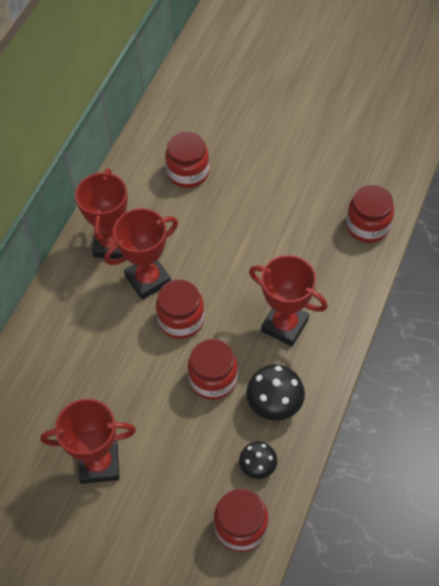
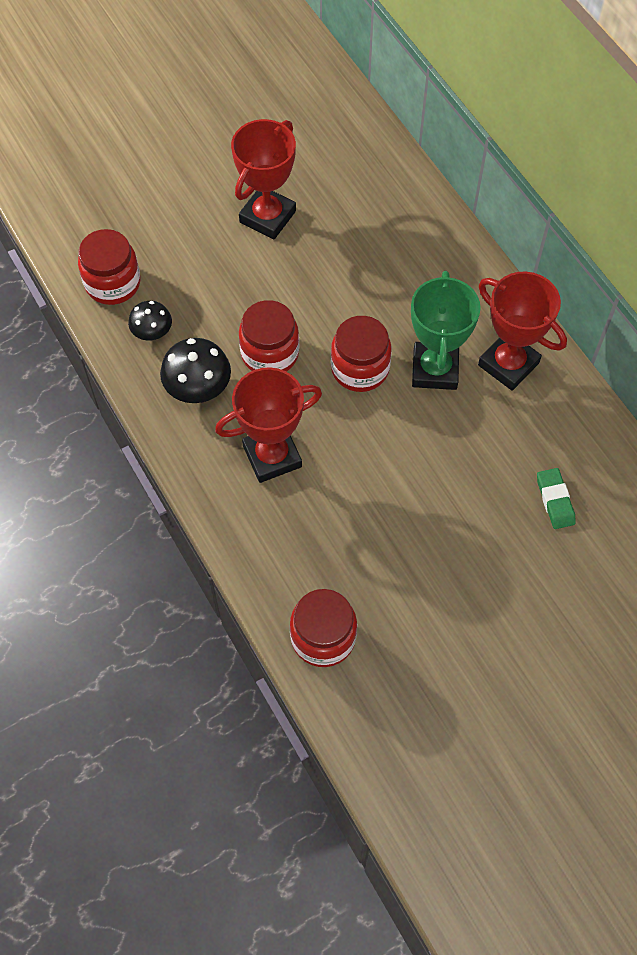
camera: 125 degrees right, 5 degrees up
red trophy [104,208,178,300] -> green trophy [411,271,481,390]
red jar [165,132,209,188] -> green eraser [537,468,576,529]

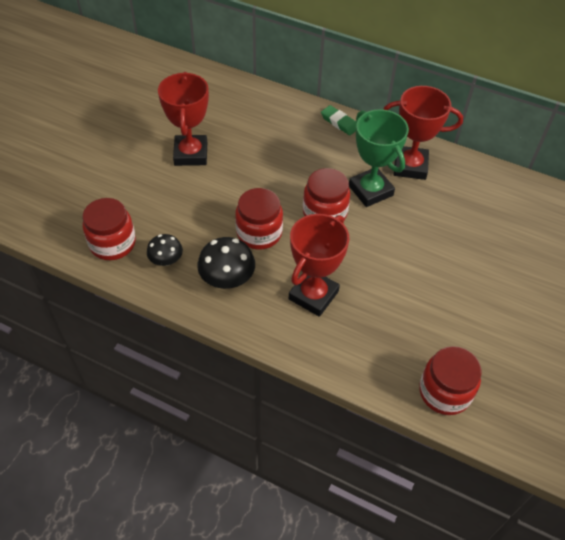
camera: 35 degrees left, 10 degrees down
green eraser [537,468,576,529] -> green eraser moved to [321,105,357,135]

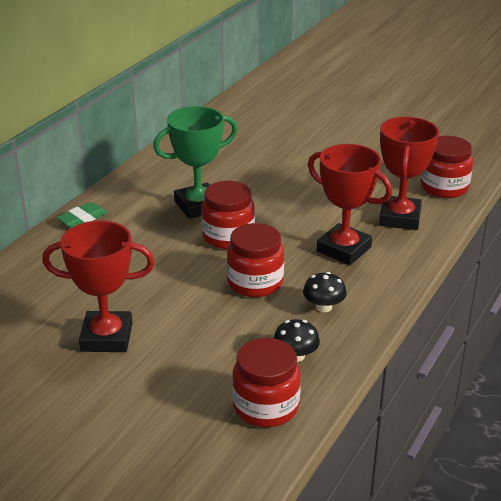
camera: 85 degrees left, 20 degrees down
black mushroom [197,237,255,289] -> black mushroom [303,272,347,312], size x0.64
red trophy [383,86,463,180] -> red trophy moved to [379,117,439,230]

